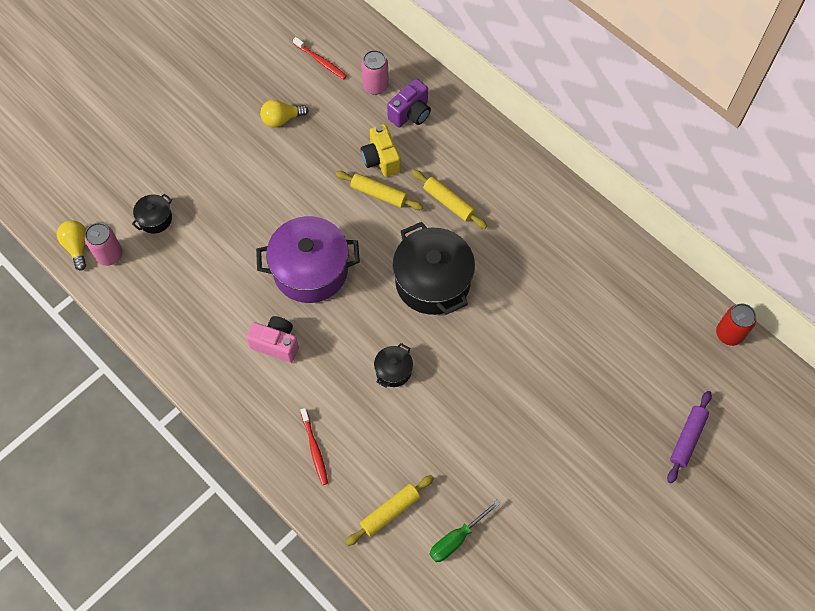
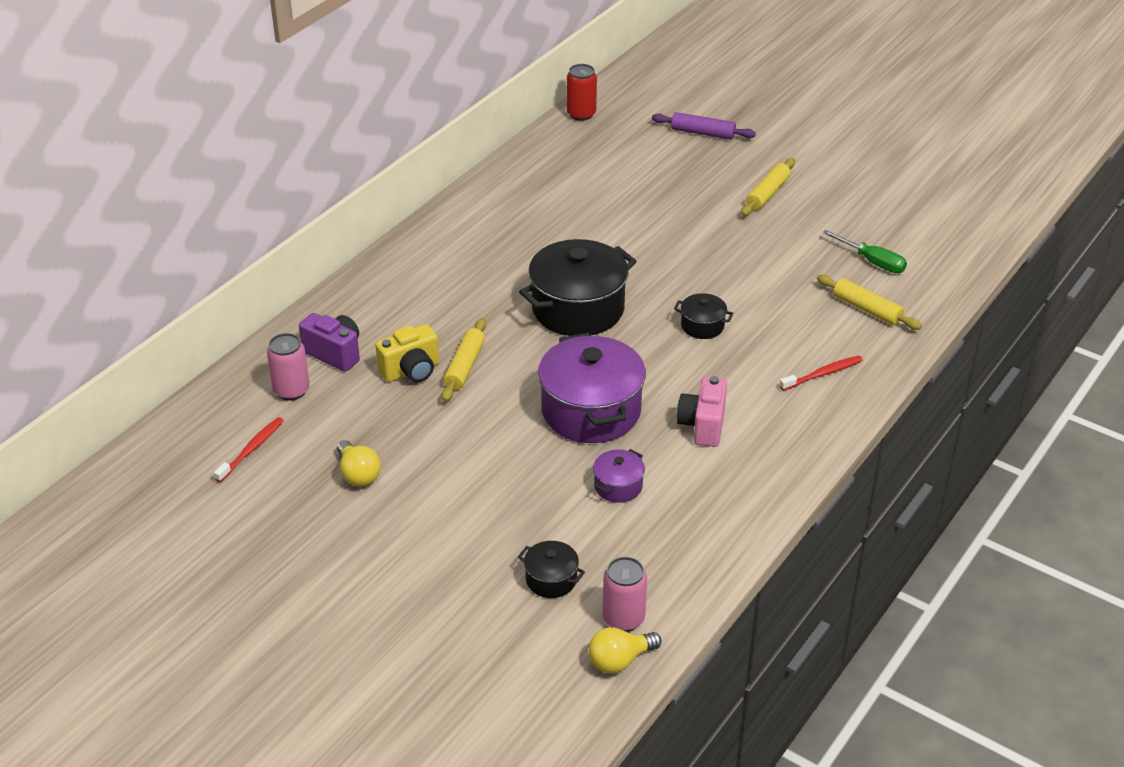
camera: 100 degrees left, 25 degrees down
yellow rolling pin [412,170,487,229] -> yellow rolling pin moved to [741,158,795,216]
none -> purple pot [593,449,645,503]

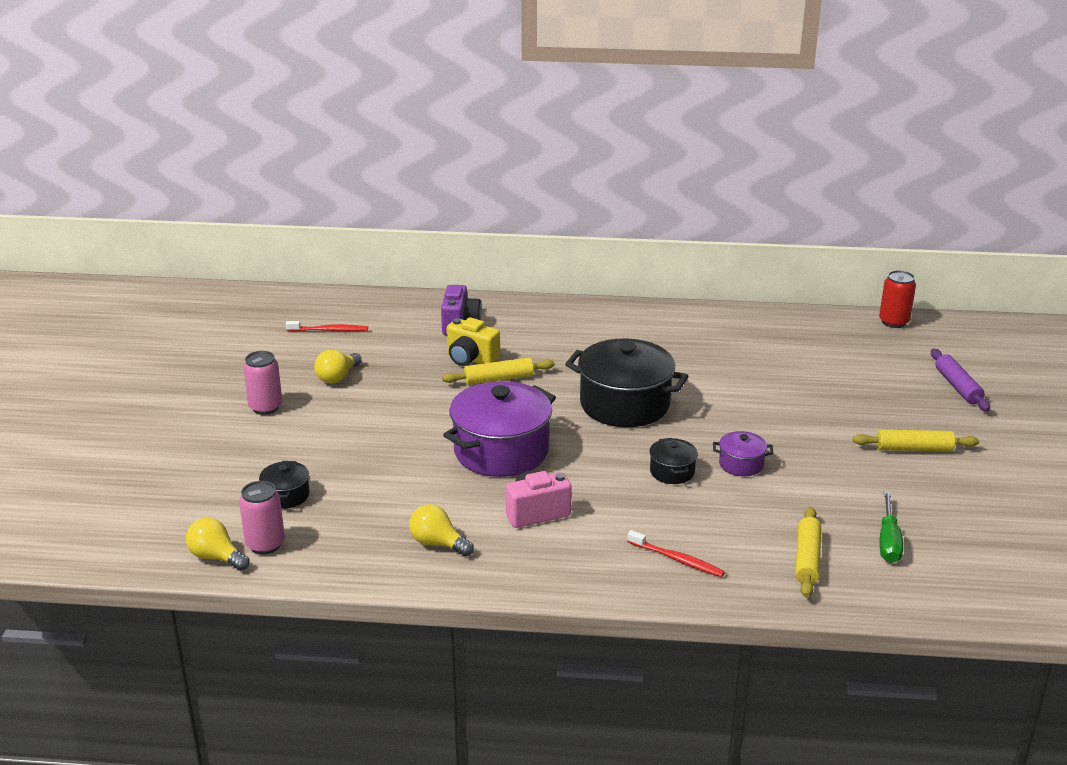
camera: 60 degrees right, 10 degrees down
pink can [267,333,310,401] -> pink can moved to [243,351,282,415]
purple pot [593,449,645,503] -> purple pot moved to [713,431,773,476]
none -> yellow light bulb [409,504,474,557]

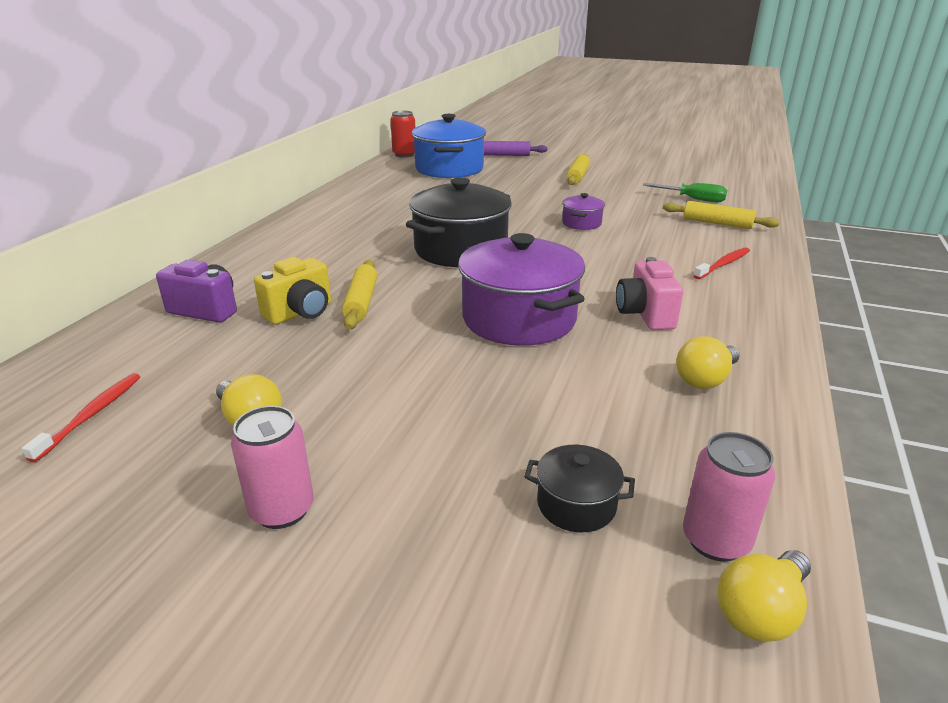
camera: 75 degrees left, 0 degrees up
black pot [649,438,698,484] -> none
none -> blue pot [412,114,486,178]

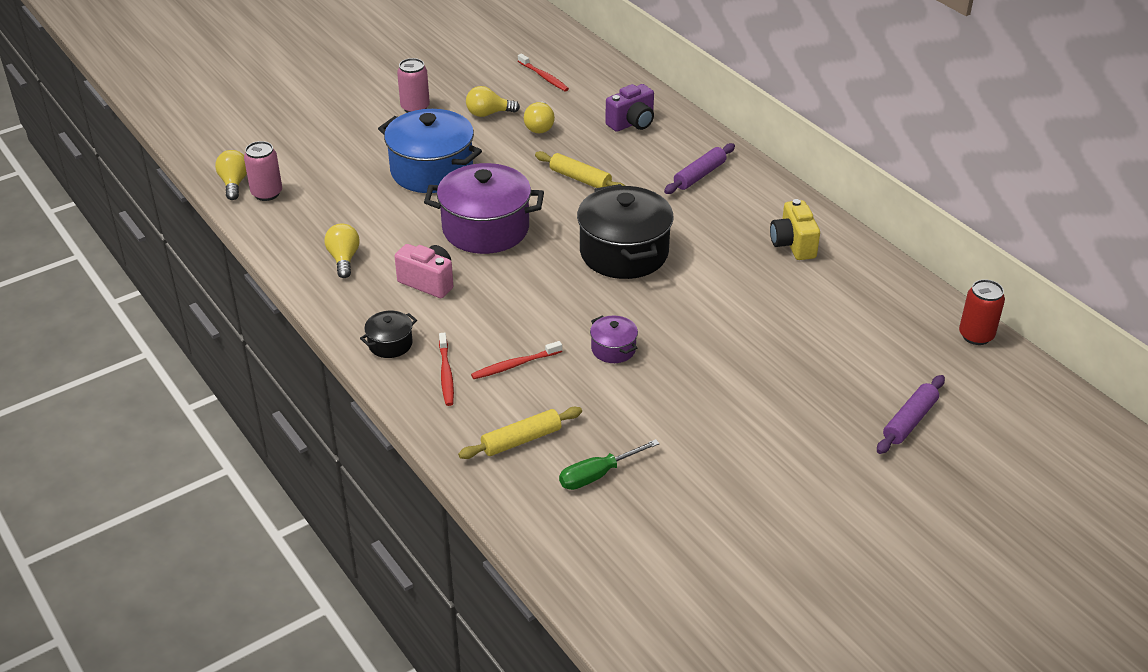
camera: 125 degrees right, 10 degrees up
yellow camera [254,257,331,325] -> yellow camera moved to [770,199,820,260]
blue pot [412,114,486,178] -> blue pot moved to [378,109,482,193]
black pot [524,445,635,532] -> black pot moved to [360,311,417,358]
yellow rolling pin [566,154,590,185] -> none
none -> red toothbrush [471,341,562,379]
none -> yellow light bulb [524,102,555,133]
none -> purple rolling pin [664,143,735,194]

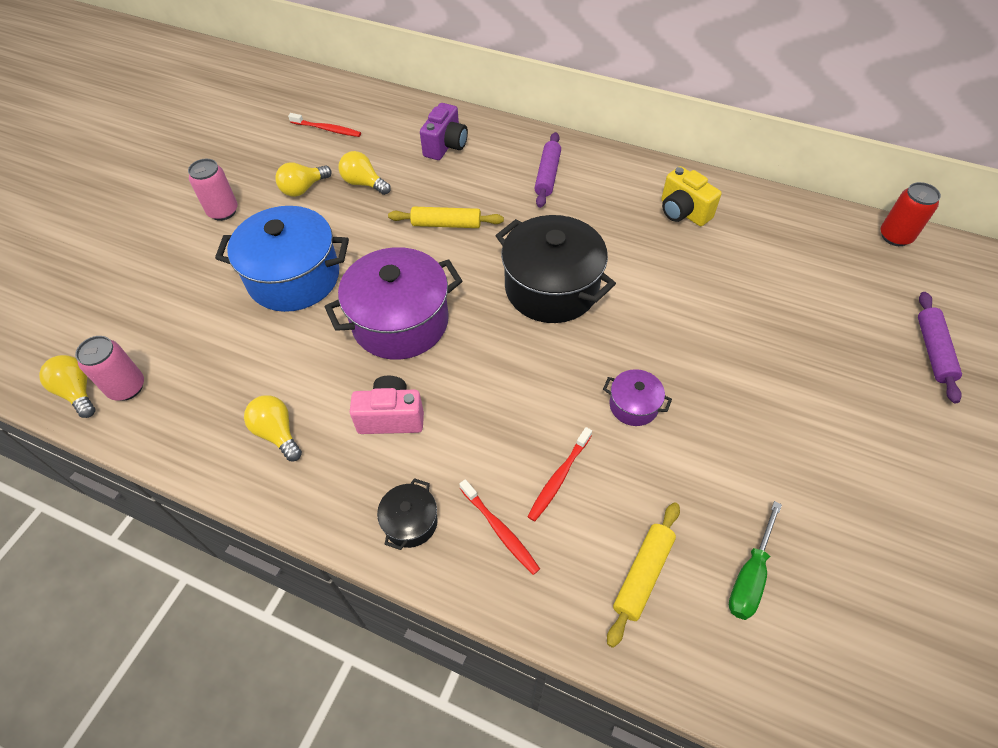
camera: 30 degrees left, 15 degrees up
yellow light bulb [524,102,555,133] -> yellow light bulb turned 150 degrees clockwise [339,151,391,195]

